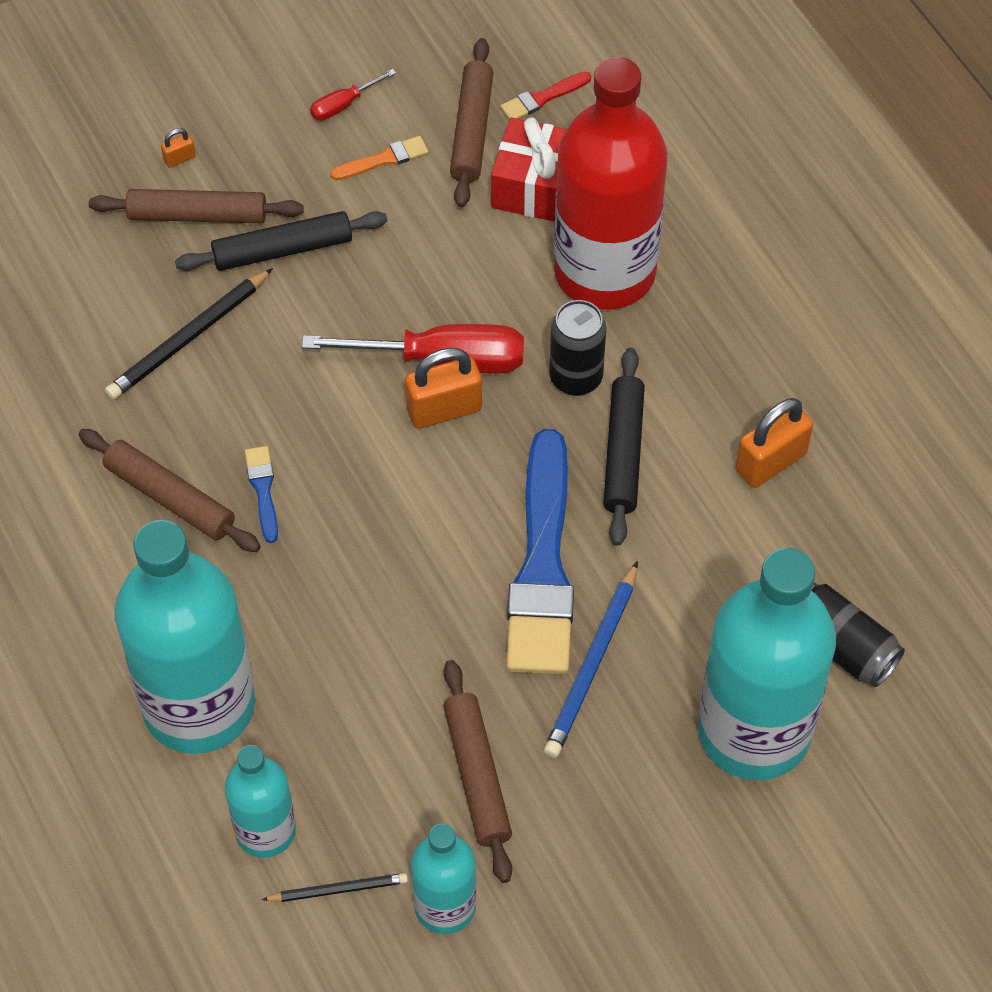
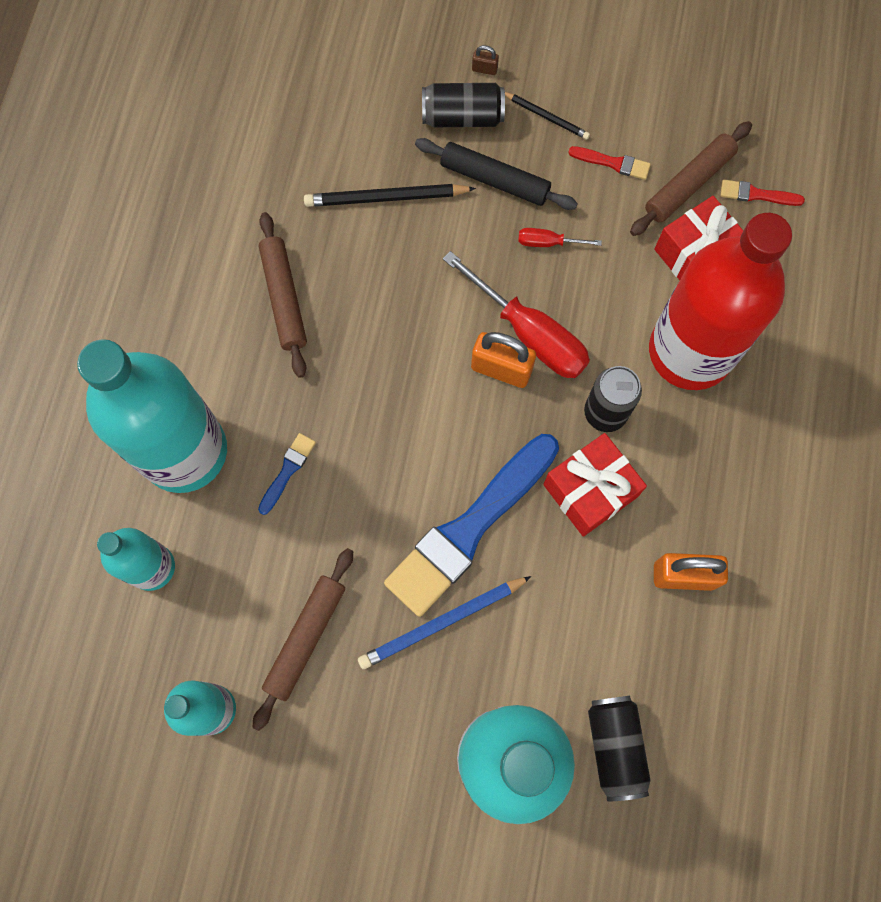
camera: 40 degrees right, 15 degrees up
brown rolling pin [89,189,304,223] -> black can [422,83,505,127]
orange padlock [161,128,196,167] -> brown padlock [472,45,499,75]
blue brush [245,446,278,543] -> blue brush moved to [258,433,316,515]
black pencil [261,873,408,902] -> black pencil moved to [505,92,590,140]
red screwdriver [310,69,396,121] -> red screwdriver moved to [518,228,602,247]
orange brush [330,136,428,180] -> red brush [568,146,651,180]
black rolling pin [604,348,645,545] -> red gift [543,433,647,537]

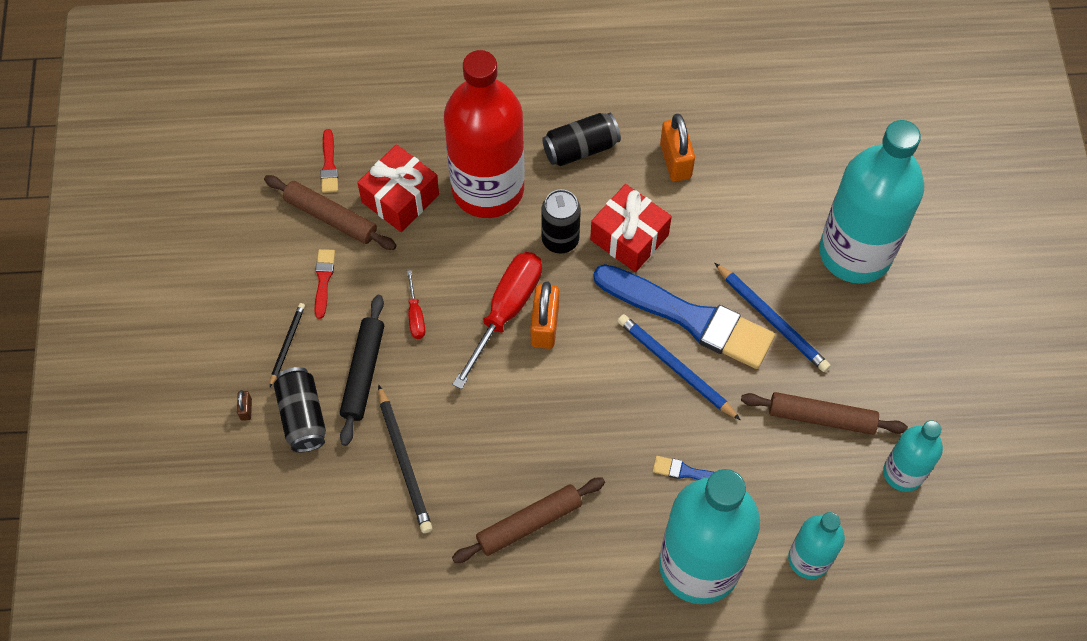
camera: 105 degrees left, 10 degrees down
black can [588,696,650,801] -> black can moved to [542,112,621,166]
none -> blue pencil [618,314,740,420]

